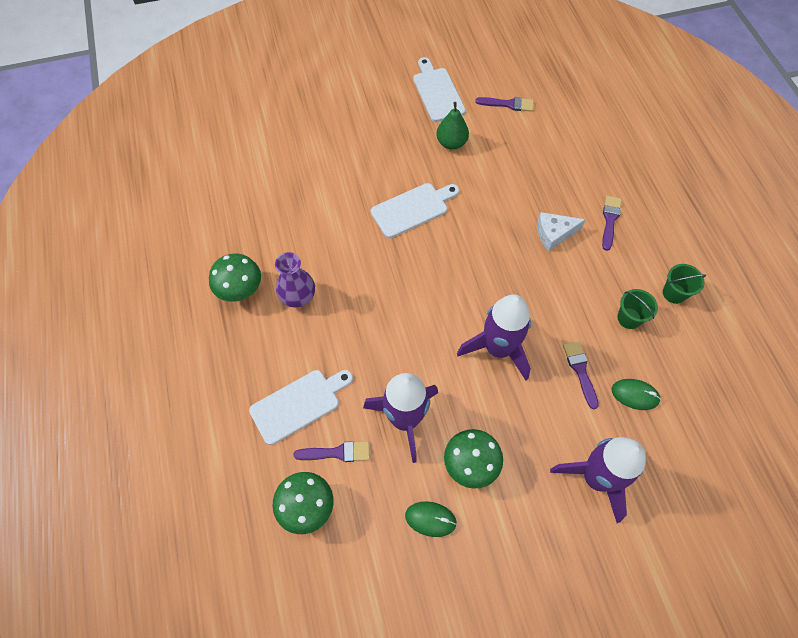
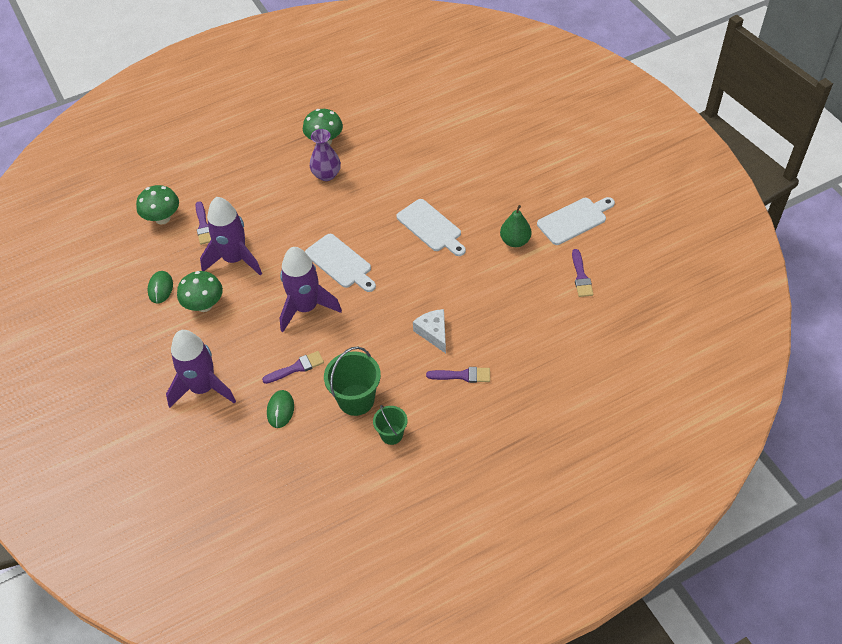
camera: 80 degrees right, 10 degrees down
white cutting board [249,370,353,445] -> white cutting board moved to [305,234,376,292]
green bucket [617,289,658,329] -> green bucket [324,346,381,416], size x1.66

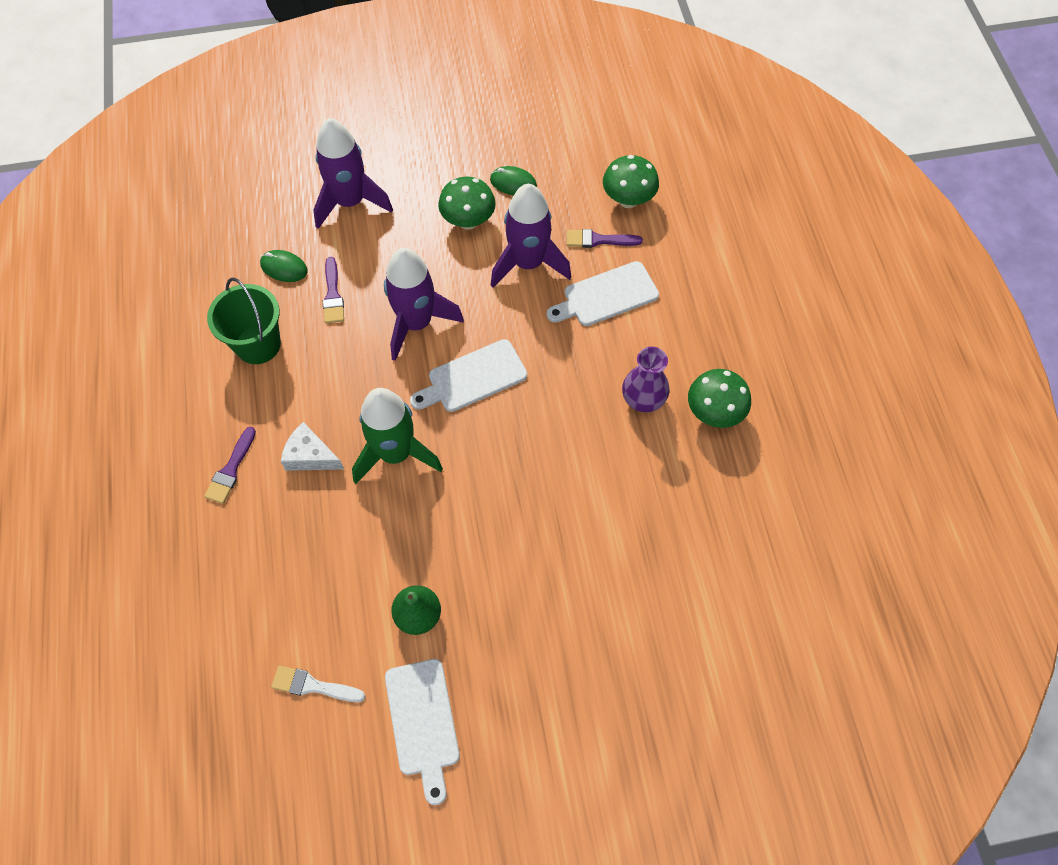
camera: 105 degrees right, 10 degrees up
green bucket [373,405,408,445] -> none
white cutting board [396,199,466,256] -> white cutting board moved to [547,261,659,326]
white cheese [413,309,446,353] -> white cheese turned 150 degrees counterclockwise [281,422,344,471]
purple brush [572,249,593,297] -> white brush [271,666,365,702]
none -> green rocket [352,388,443,484]

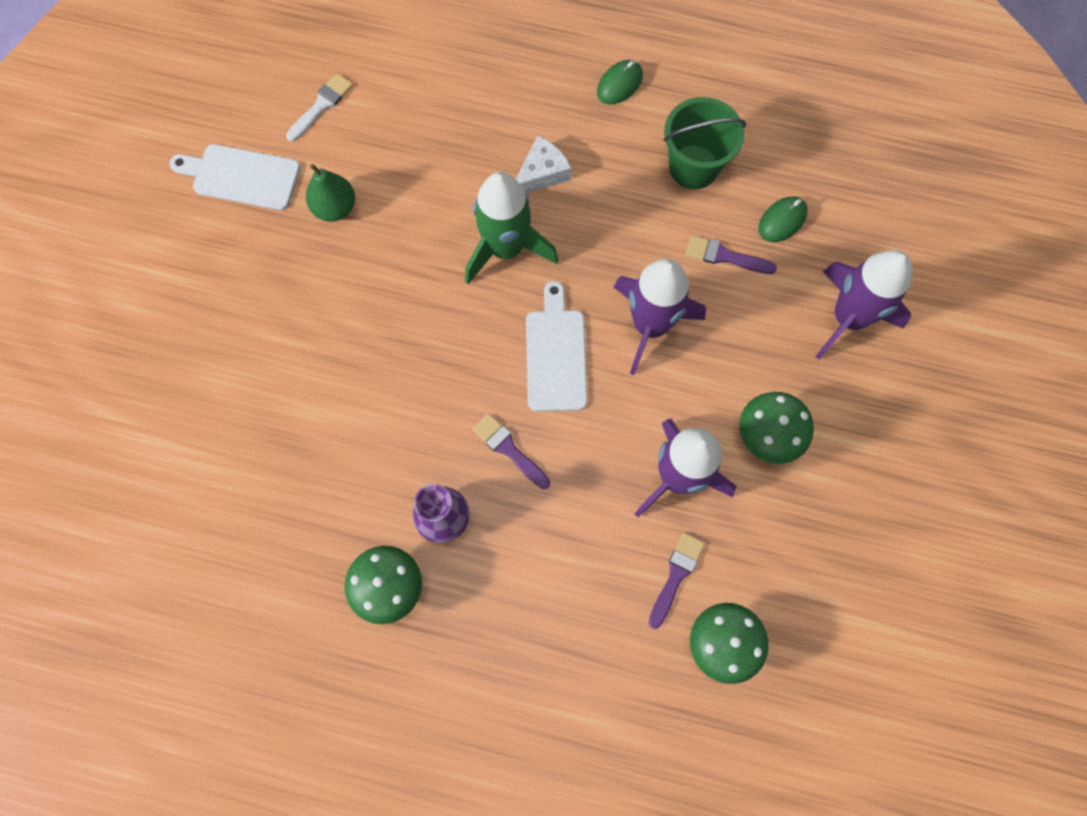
camera: 115 degrees right, 10 degrees up
purple brush [204,427,256,504] -> purple brush moved to [472,413,550,489]
green mouse [490,166,537,195] -> green mouse moved to [597,60,643,104]
white cutting board [547,261,659,326] -> none

